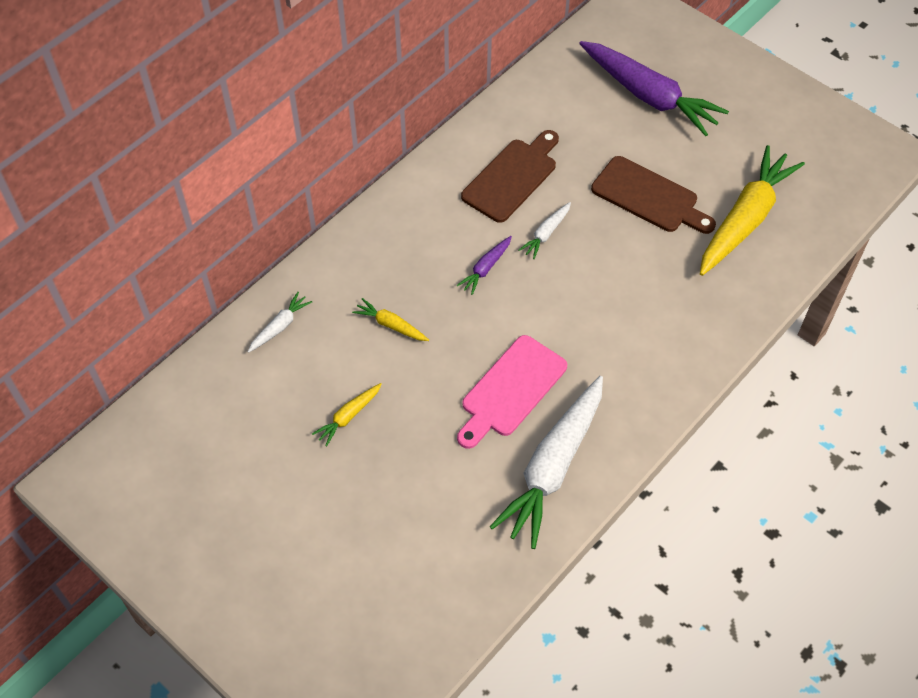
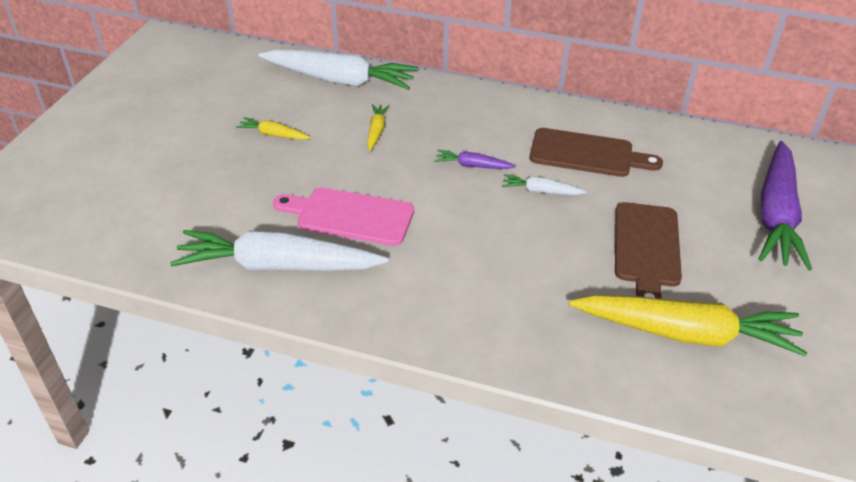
camera: 65 degrees right, 15 degrees down
white carrot [248,292,312,353] -> white carrot [258,50,418,89], size x2.27

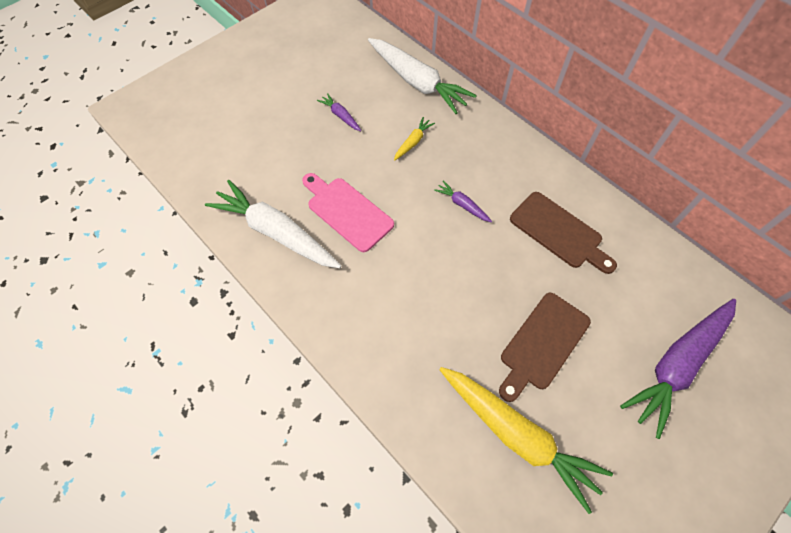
camera: 30 degrees right, 20 degrees up
yellow carrot [236,117,311,140] -> purple carrot [317,93,362,131]
white carrot [502,174,587,195] -> none

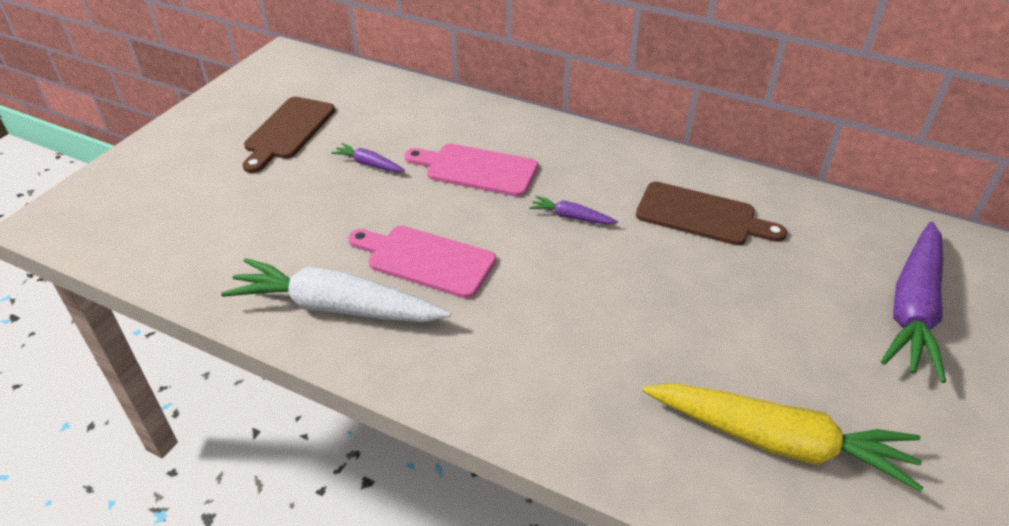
camera: 20 degrees left, 20 degrees down
white carrot [368,38,477,114] -> none
yellow carrot [394,117,435,161] -> pink cutting board [405,144,538,197]
brown cutting board [499,293,591,402] -> brown cutting board moved to [243,97,335,173]

